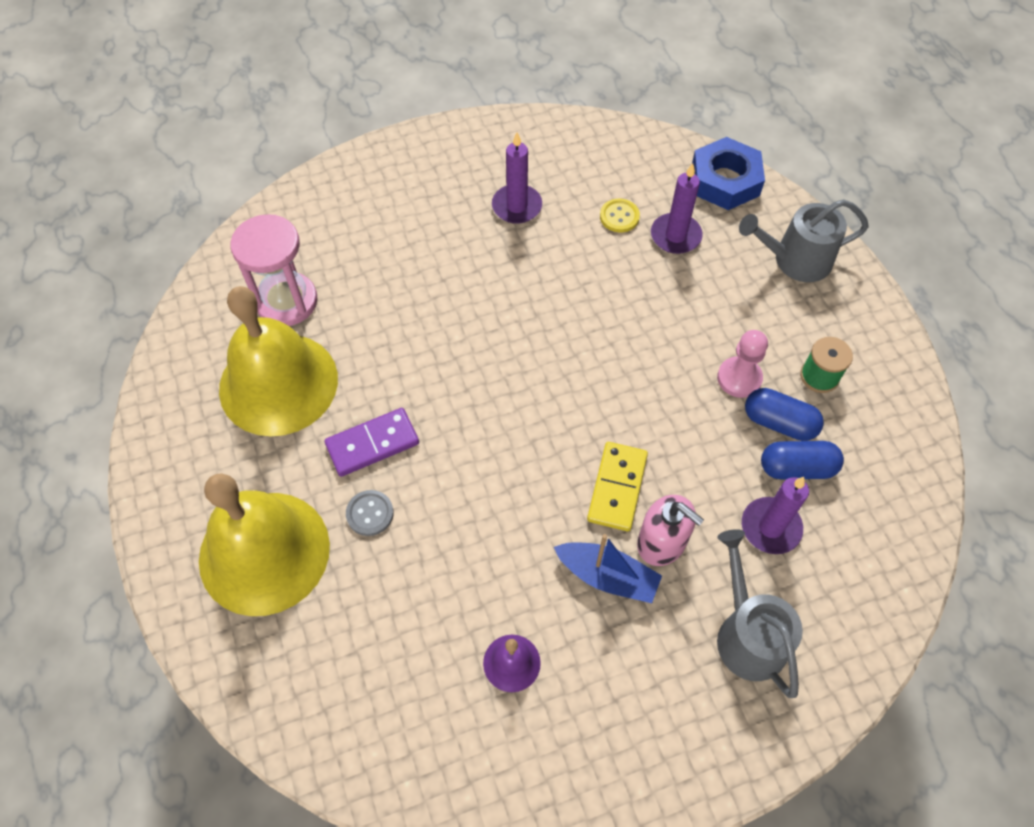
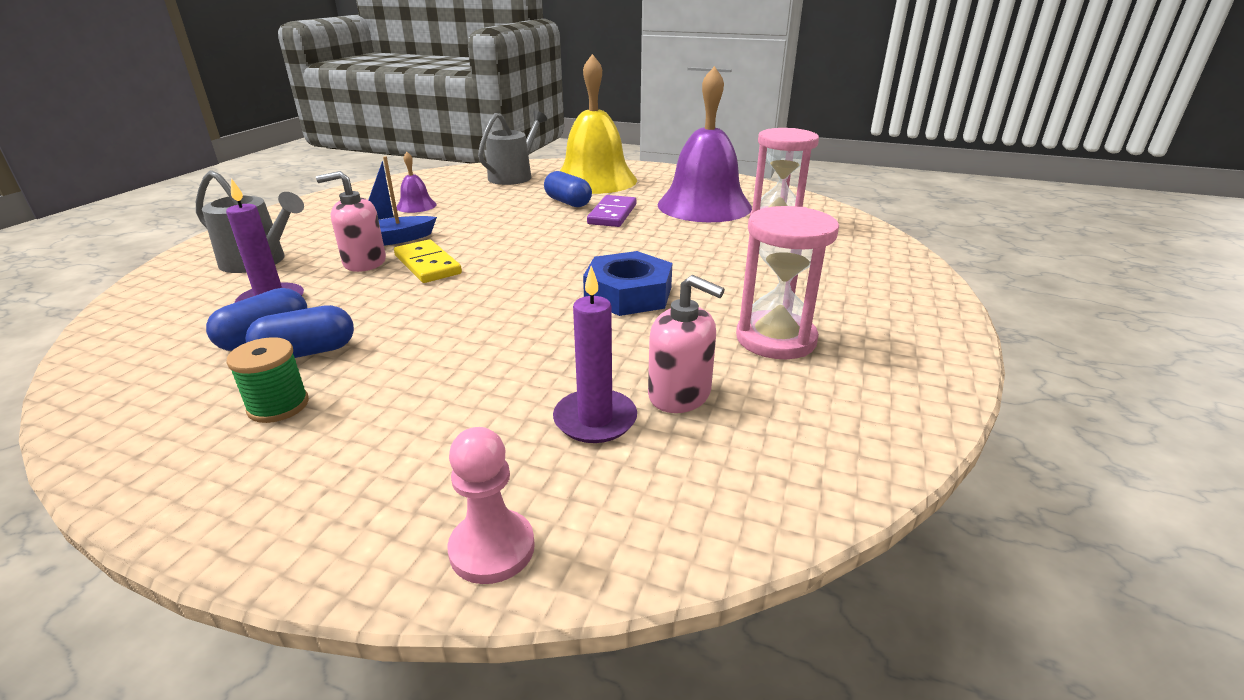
camera: 130 degrees right, 30 degrees down
yellow bell [219,286,338,436] -> purple bell [658,66,752,222]
grey button [346,490,394,536] -> blue capsule [544,171,592,207]
purple candle [492,133,542,224] -> pink hourglass [736,206,839,359]
yellow button [600,199,640,233] -> pink soap dispenser [648,275,725,413]
blue nut [692,137,765,210] -> blue nut moved to [583,251,672,316]
pink pawn [717,330,768,398] -> pink pawn moved to [447,427,535,584]
grey watering can [739,199,869,282] -> grey watering can moved to [478,110,547,185]

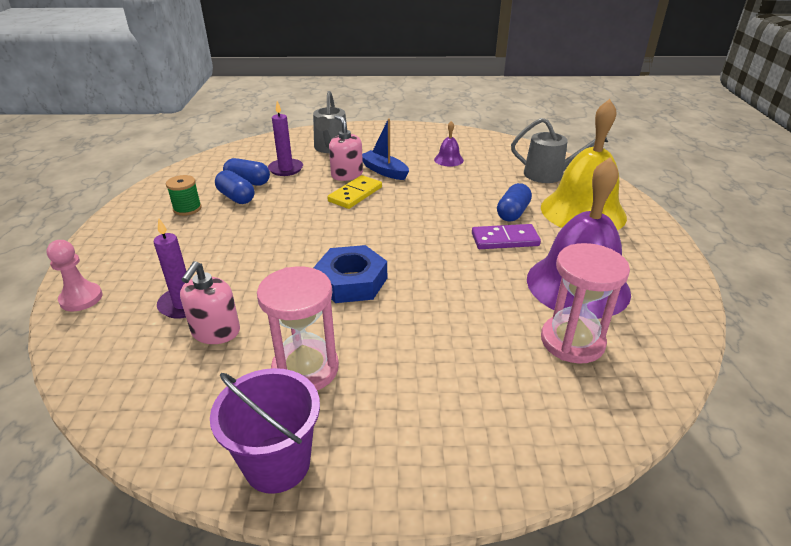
camera: 70 degrees right, 5 degrees up
none -> purple bucket [210,368,320,494]

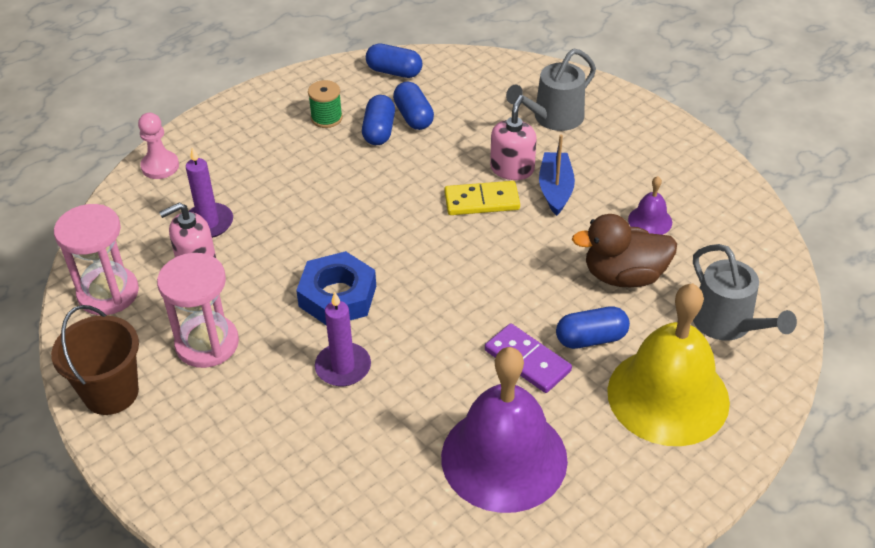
camera: 50 degrees right, 10 degrees up
purple bucket [210,368,320,494] -> brown bucket [51,305,139,415]
purple candle [268,101,303,176] -> purple candle moved to [315,292,371,386]
pink hourglass [541,243,630,364] -> pink hourglass moved to [54,204,139,315]
none -> blue capsule [366,43,422,78]
none -> brown duck [572,214,677,287]

